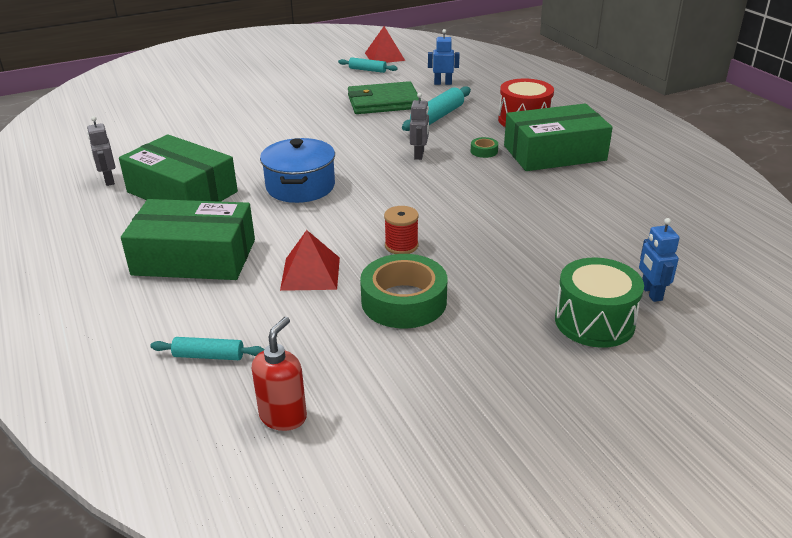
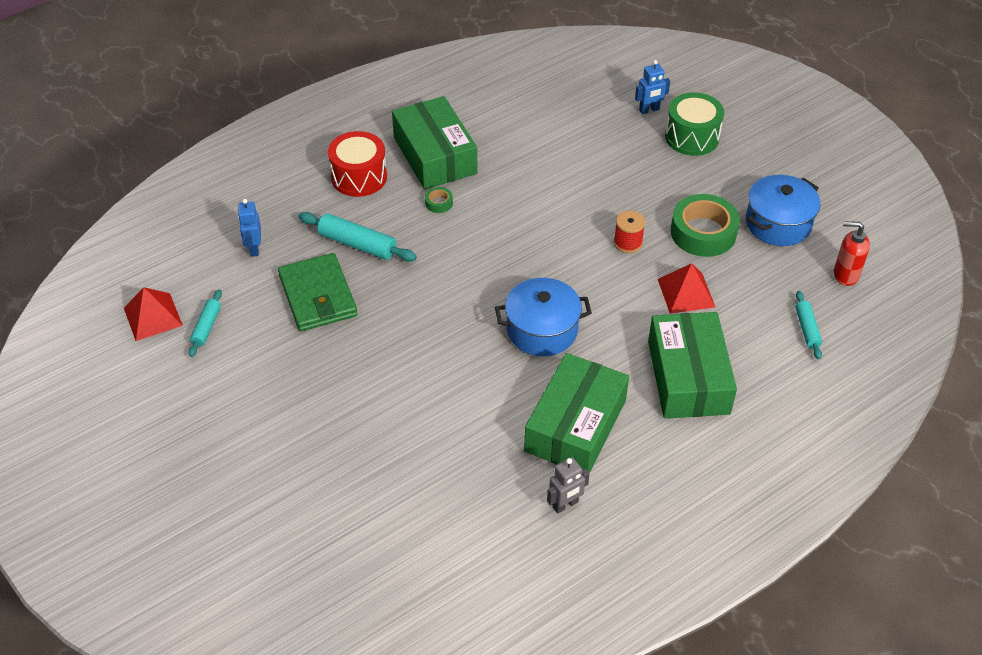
camera: 100 degrees left, 15 degrees up
grey robot [410,93,429,160] -> none
none -> blue pot [746,175,820,246]

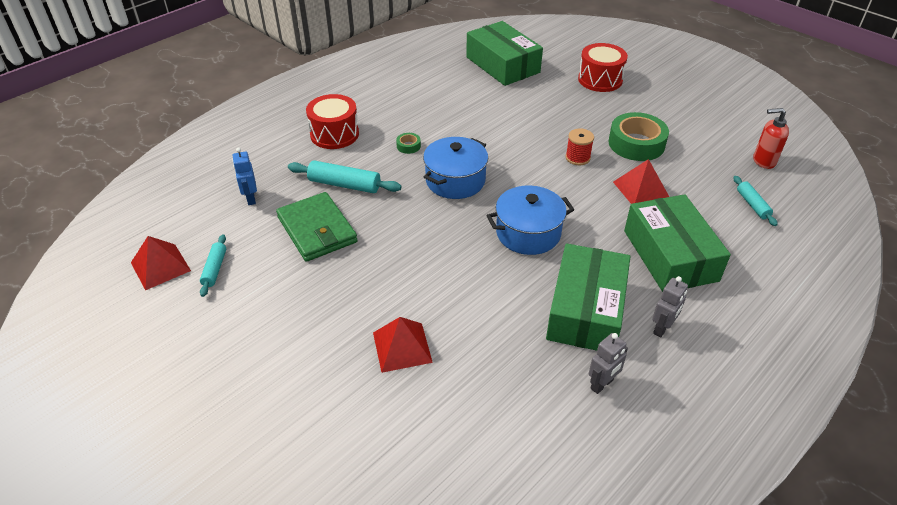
camera: 10 degrees left, 5 degrees down
green box [392,96,478,189] -> green box moved to [466,21,543,86]
blue robot [635,60,670,114] -> none
green drum [665,92,724,156] -> red drum [578,43,628,92]
blue pot [746,175,820,246] -> blue pot moved to [423,137,488,199]
none -> red pyramid [373,317,433,373]
none -> grey robot [652,276,688,337]

